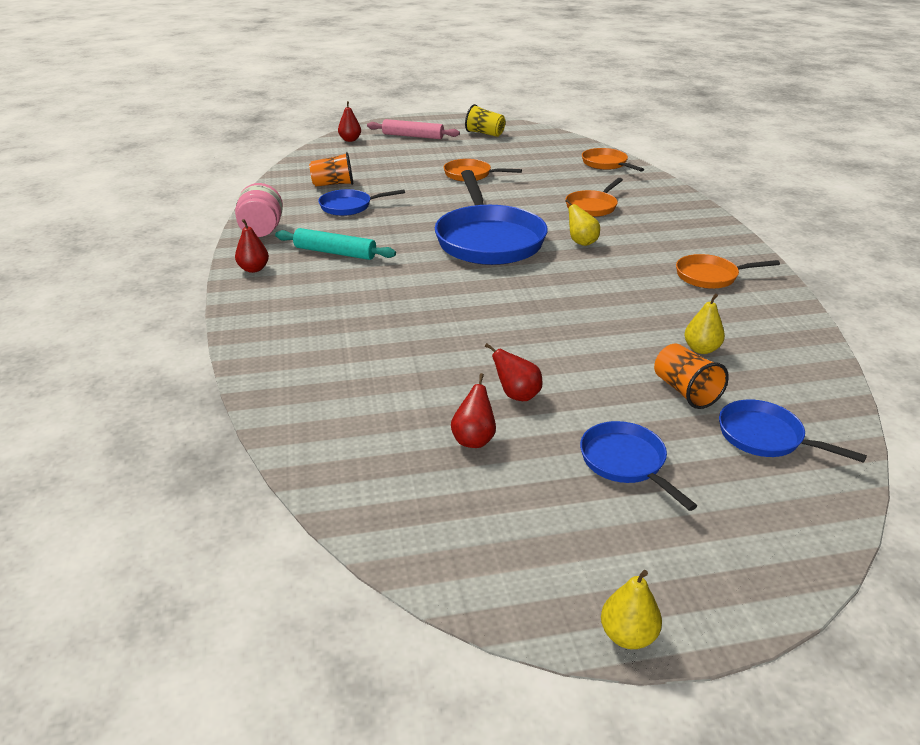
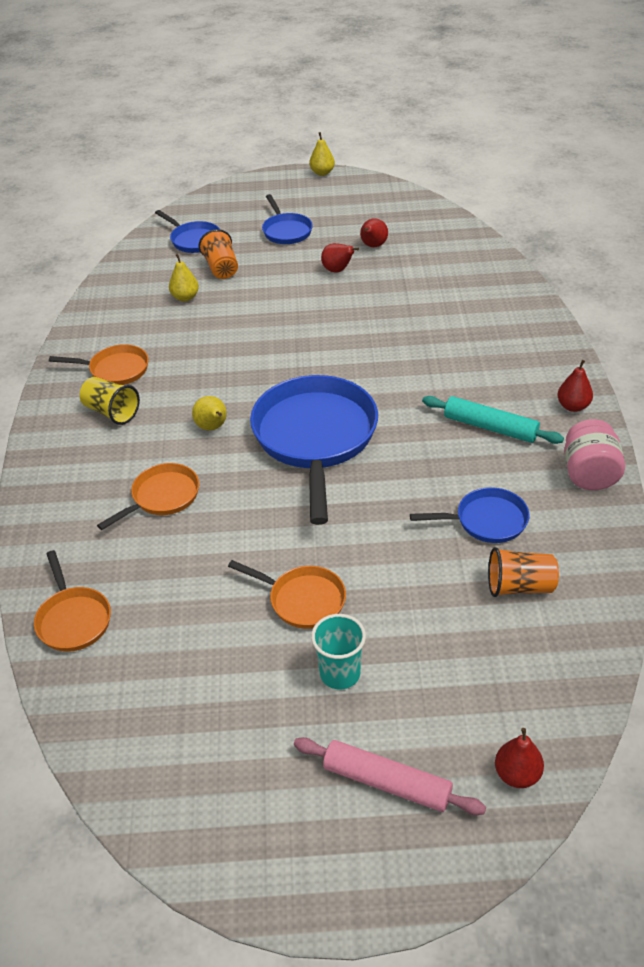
camera: 170 degrees left, 10 degrees up
yellow cup [465,104,505,137] -> yellow cup moved to [80,377,140,425]
none -> turquoise cup [311,614,366,689]

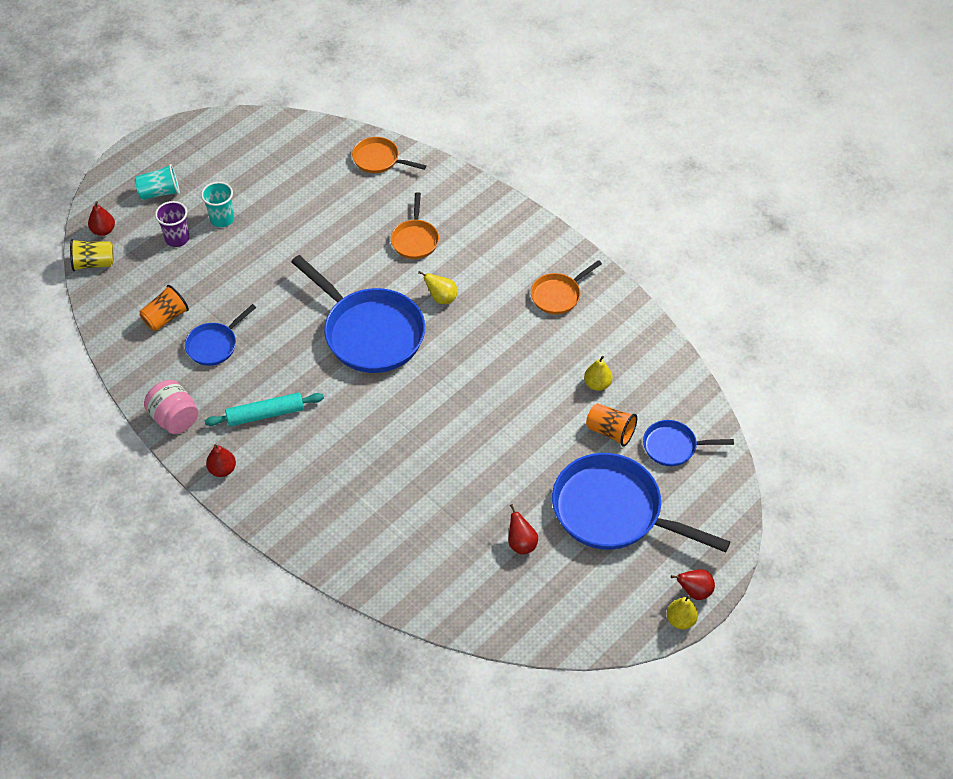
camera: 135 degrees right, 10 degrees up
yellow cup [80,377,140,425] -> yellow cup moved to [70,239,114,271]
orange pan [228,560,346,629] -> none
blue pan [262,194,313,244] -> blue pan [552,453,730,552], size x1.98
pink rolling pin [294,737,486,815] -> turquoise cup [135,164,180,200]
red pear [321,243,359,273] -> red pear moved to [671,569,715,600]
none -> purple cup [155,201,189,247]

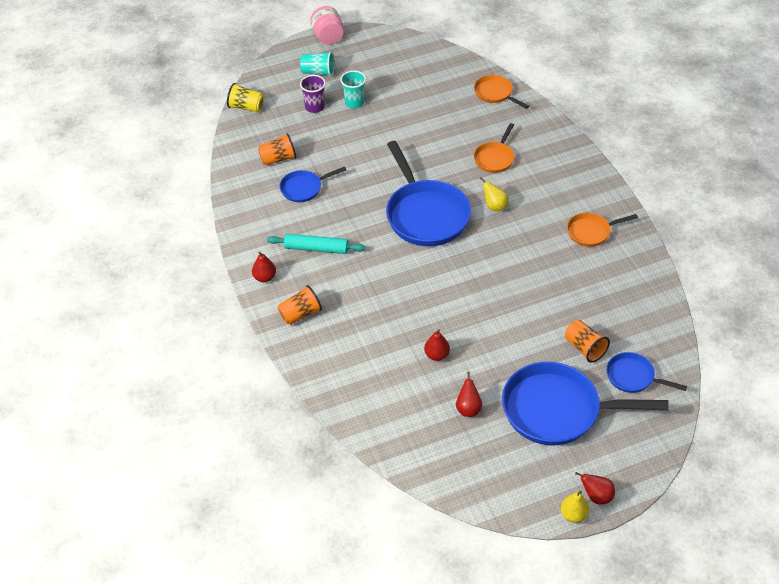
camera: 25 degrees right, 5 degrees down
red pear [88,201,115,236] -> red pear moved to [424,329,450,361]
pink jar [144,380,199,434] -> pink jar moved to [310,6,344,45]
blue pan [552,453,730,552] -> blue pan turned 45 degrees counterclockwise [502,362,669,445]
yellow pear [584,356,612,391] -> none
none -> orange cup [278,285,322,325]

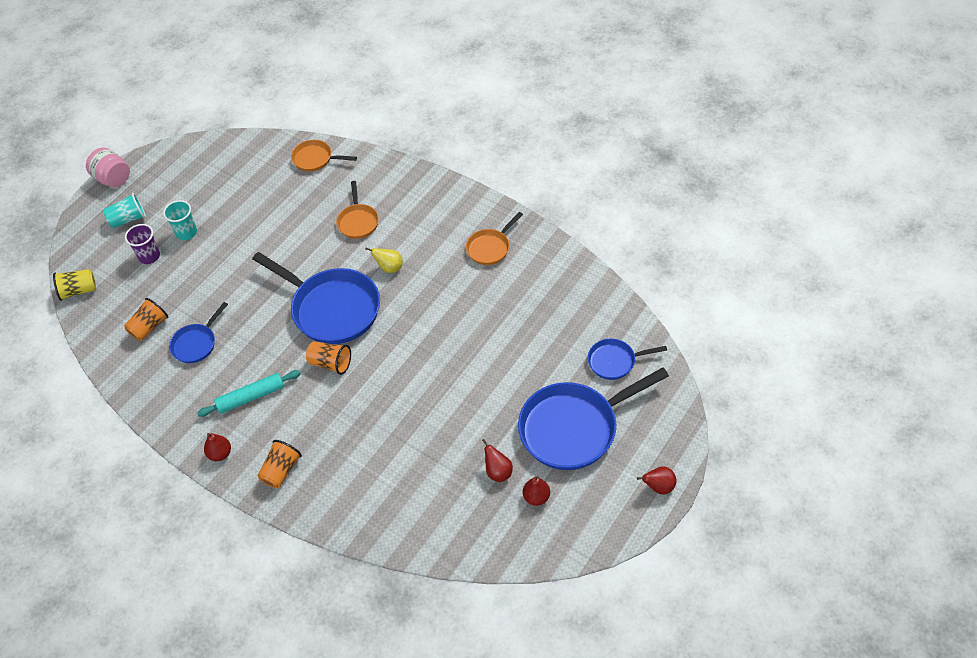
camera: 30 degrees left, 5 degrees up
red pear [424,329,450,361] -> red pear moved to [523,476,550,506]
yellow pear [561,491,589,523] -> none
orange cup [565,320,610,363] -> orange cup moved to [306,341,351,375]

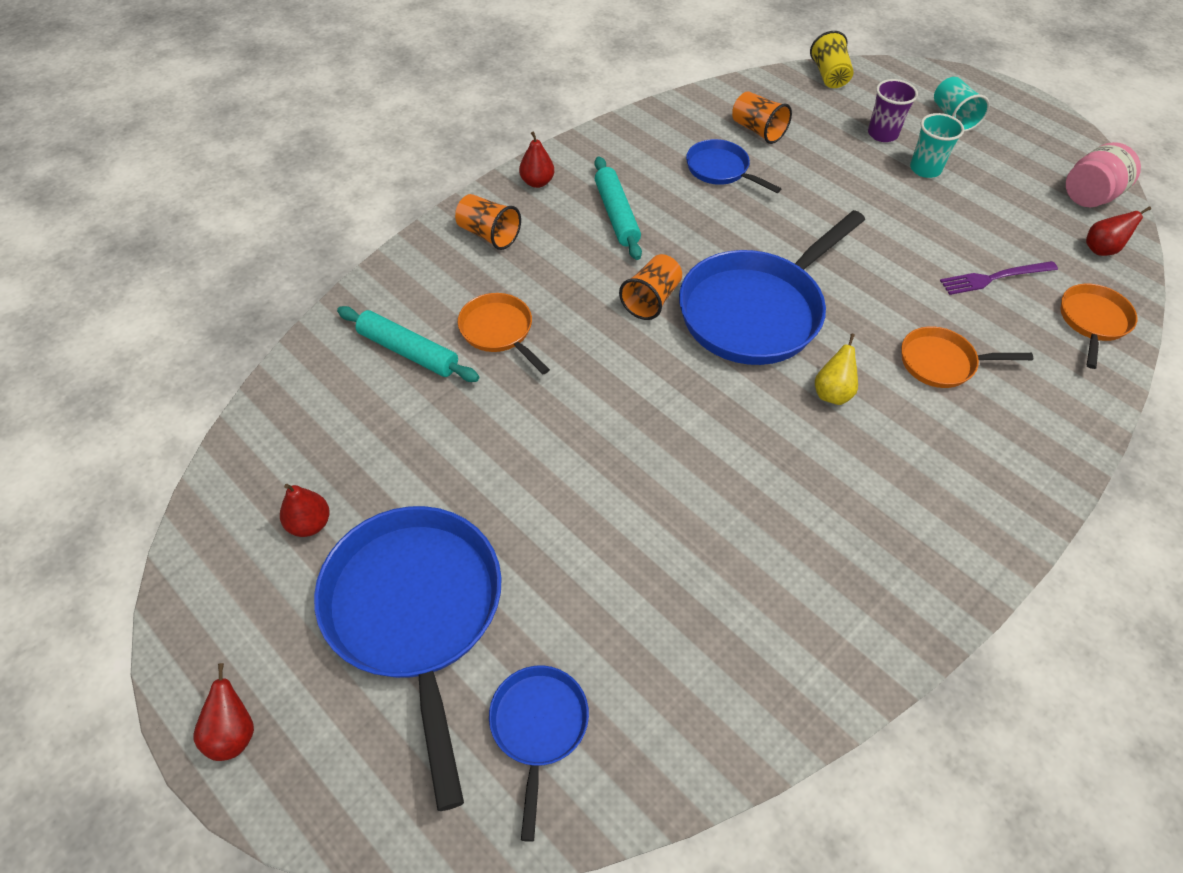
camera: 95 degrees right, 0 degrees up
pink jar [86,148,130,188] -> pink jar moved to [1066,142,1141,207]
orange pan [466,212,523,265] -> orange pan moved to [458,293,550,374]
red pear [482,439,513,482] -> red pear moved to [1086,206,1151,256]
none -> turquoise rolling pin [337,306,479,382]
none -> purple fork [940,261,1058,295]

